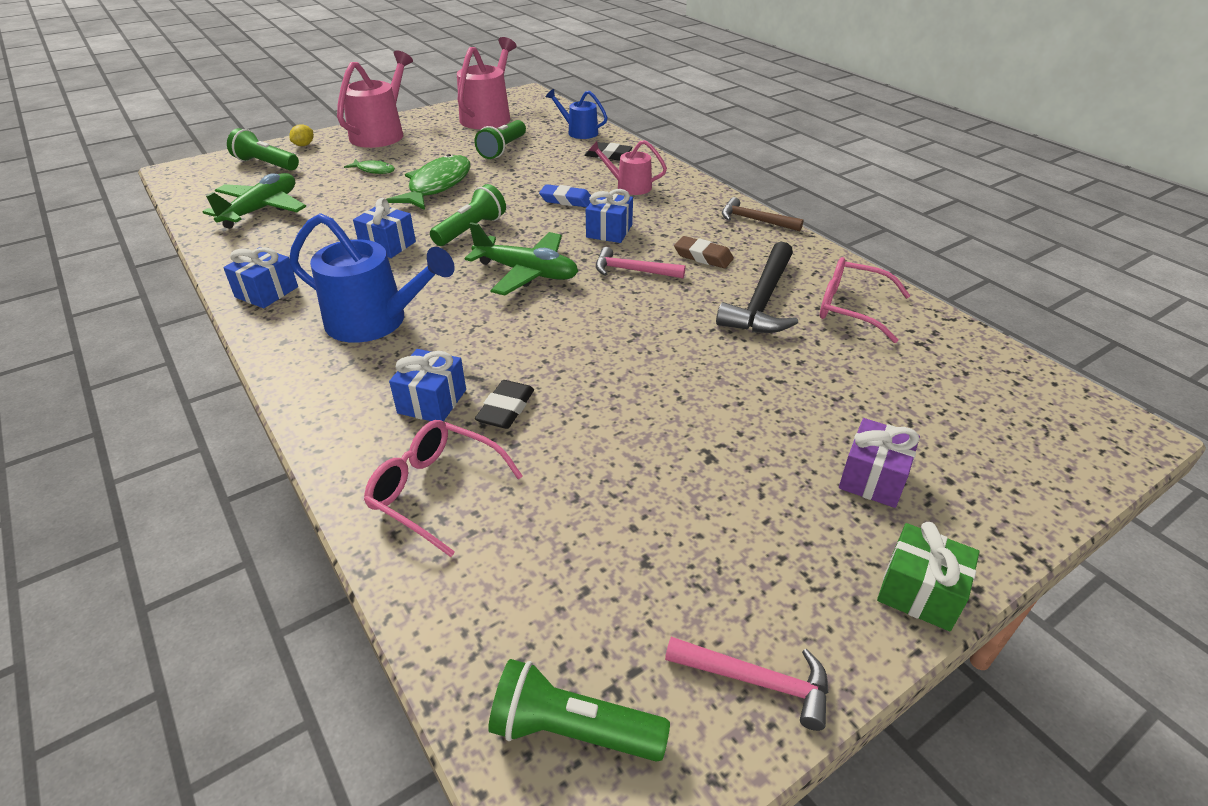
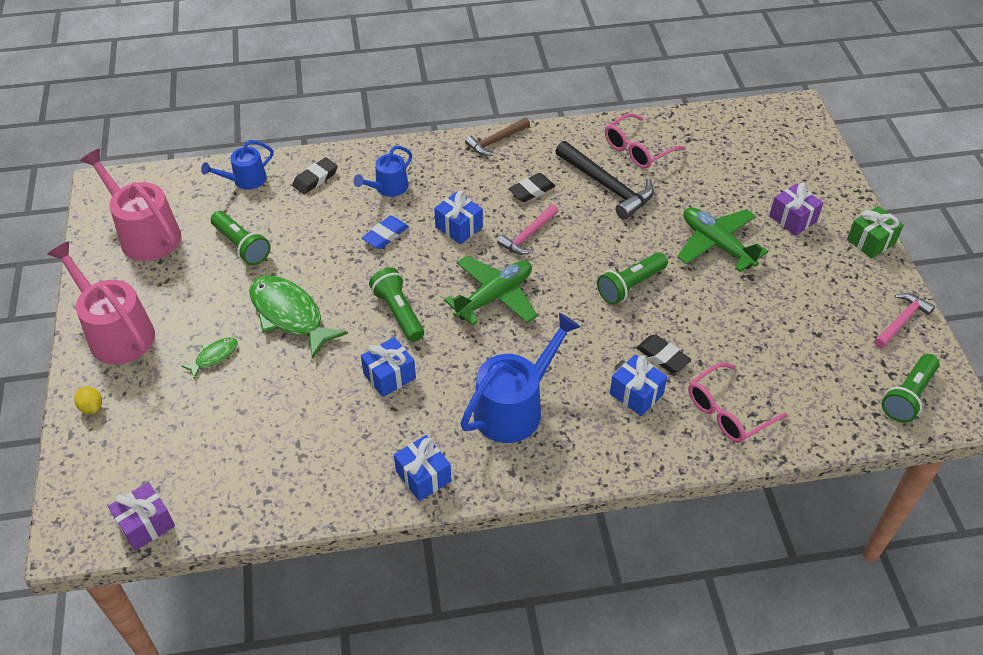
camera: 65 degrees left, 10 degrees up
green plane [202,173,306,229] -> green plane moved to [677,207,768,272]
green flashlight [227,128,299,171] -> green flashlight moved to [597,252,668,305]
pink watering can [588,140,667,195] -> blue watering can [353,146,412,197]
brown eraser [674,236,734,268] -> black eraser [508,173,555,202]
none -> purple gift [108,482,175,551]

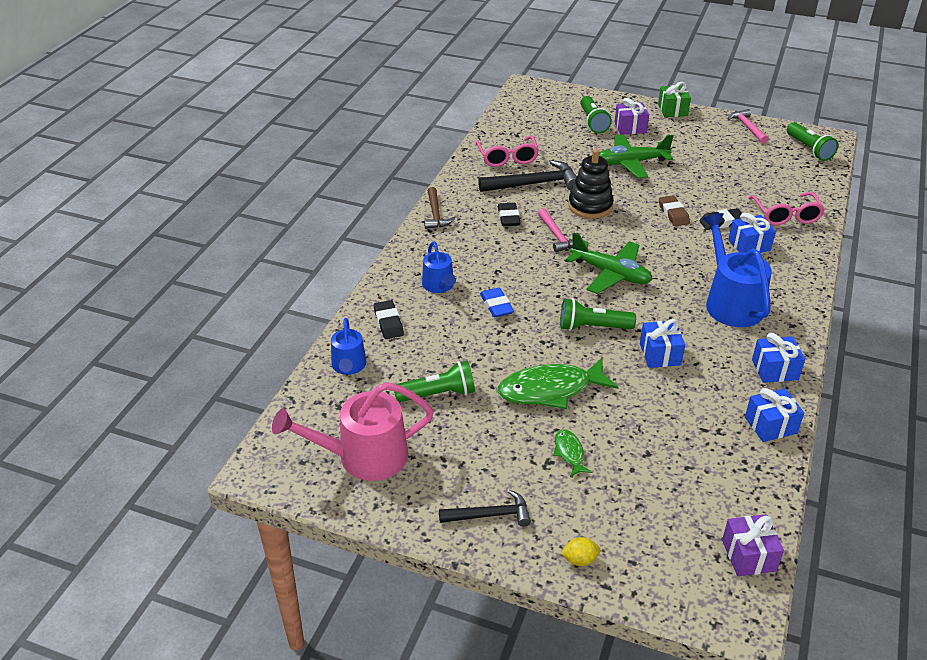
camera: 60 degrees left, 10 degrees down
pink watering can [47,241,155,364] -> black hammer [439,490,531,527]
blue gift [434,191,483,244] -> blue gift moved to [745,388,804,442]
green plane [444,256,537,326] -> green plane turned 135 degrees clockwise [566,232,652,294]
green flashlight [597,252,668,305] -> green flashlight moved to [580,96,612,134]
none -> black stacking toy [568,149,614,219]
none -> brown eraser [659,195,690,226]

